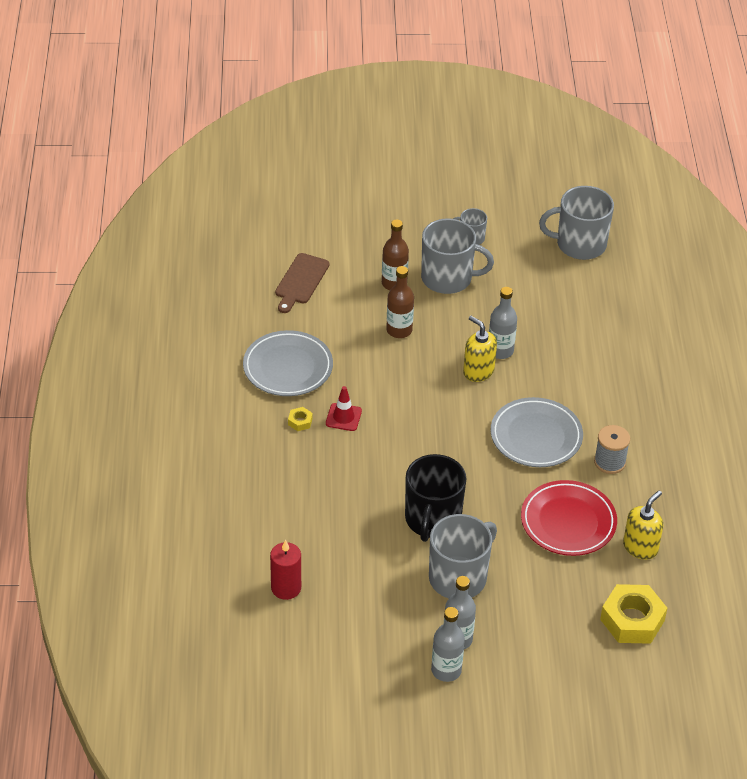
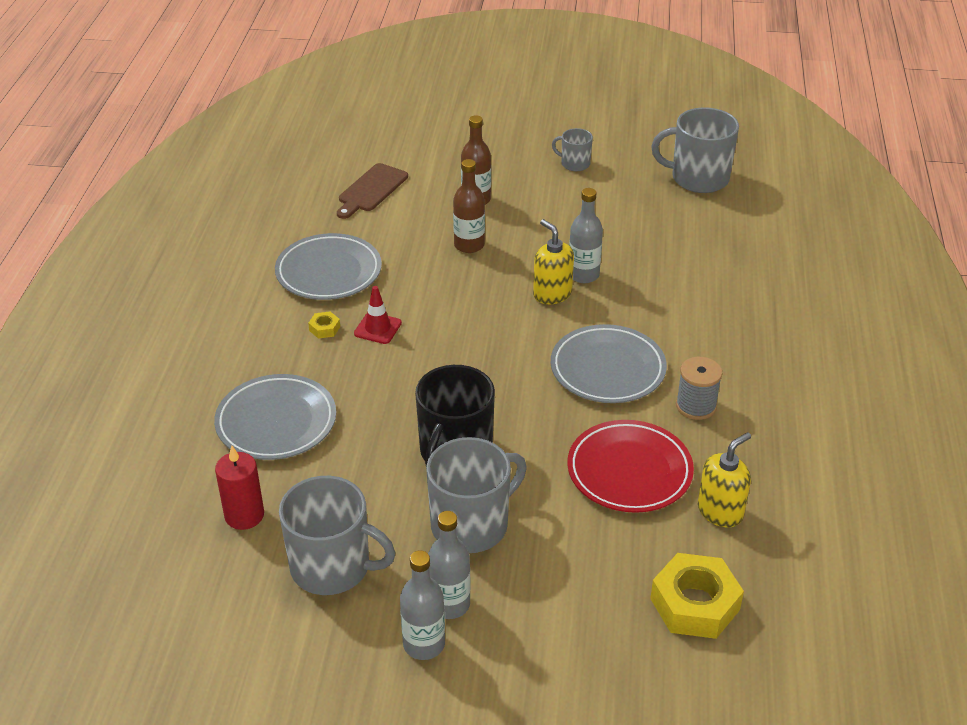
camera: 10 degrees right, 5 degrees down
grey mug [421,218,494,294] -> grey mug moved to [279,476,396,595]
none -> grey plate [214,374,336,460]

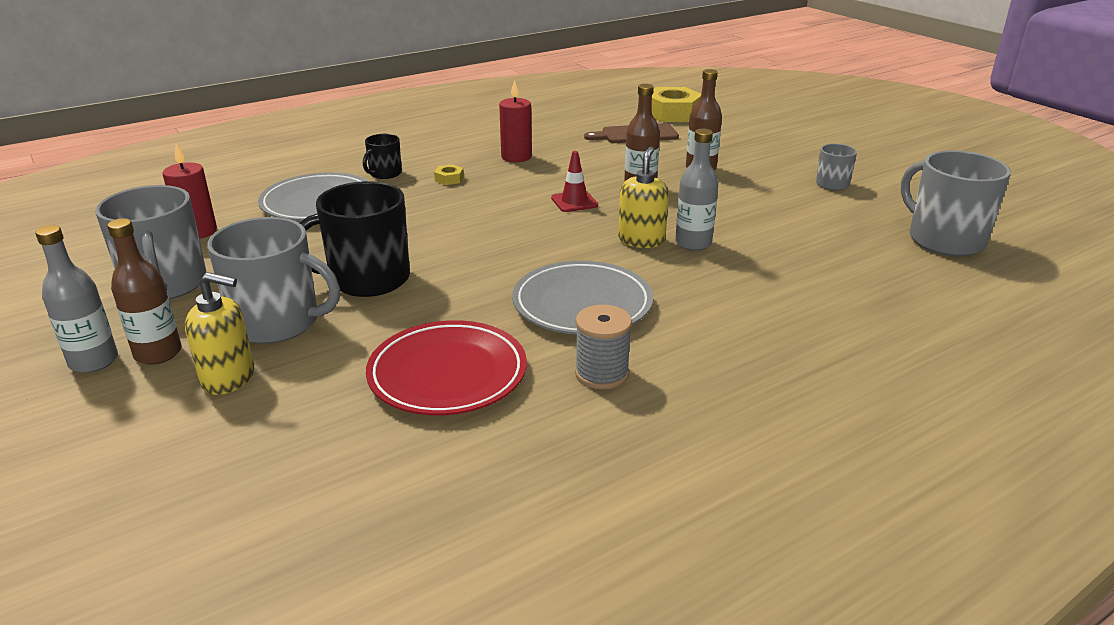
camera: 50 degrees right, 10 degrees down
grey plate [275,233,382,300] -> red candle [499,80,532,162]
red traffic cone [354,286,402,344] -> red traffic cone moved to [551,151,598,212]
grey bottle [428,511,470,619] -> brown bottle [107,218,182,365]
yellow nut [650,553,744,639] -> yellow nut moved to [651,87,701,122]
yellow soap dispenser [698,432,751,527] -> yellow soap dispenser moved to [185,272,254,395]
none -> black mug [363,134,402,179]

